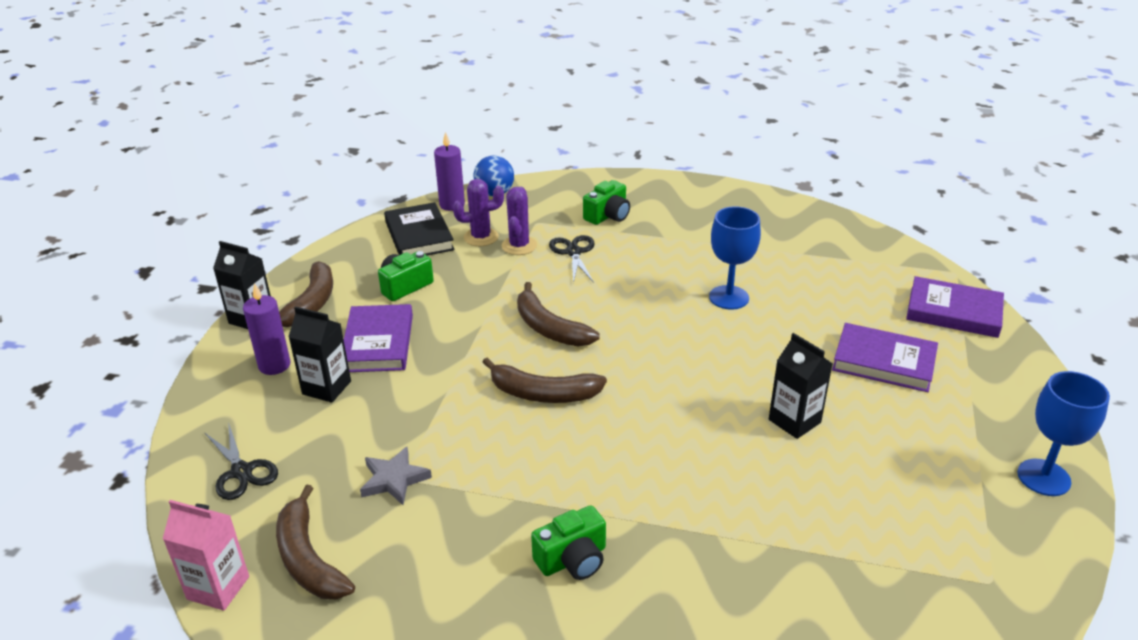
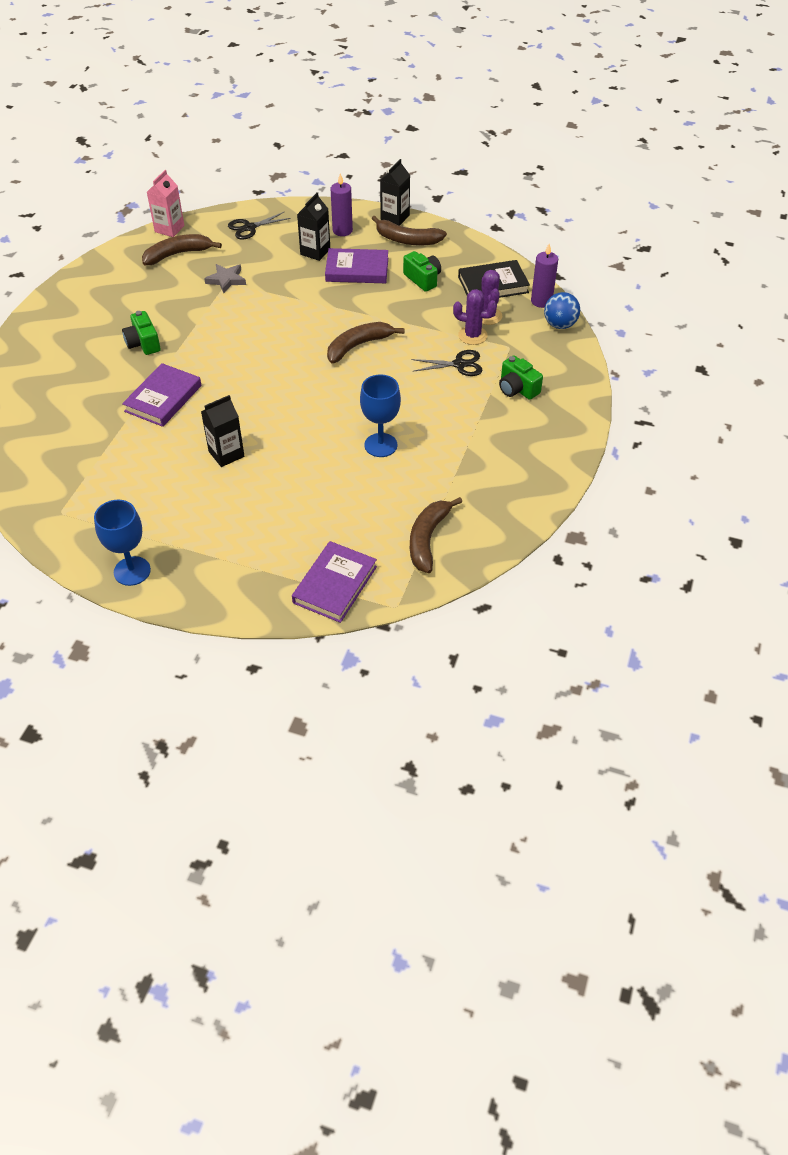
camera: 95 degrees right, 15 degrees up
brown banana [482,357,607,403] -> brown banana moved to [410,497,462,573]
purple book [832,323,938,392] -> purple book moved to [122,363,201,427]

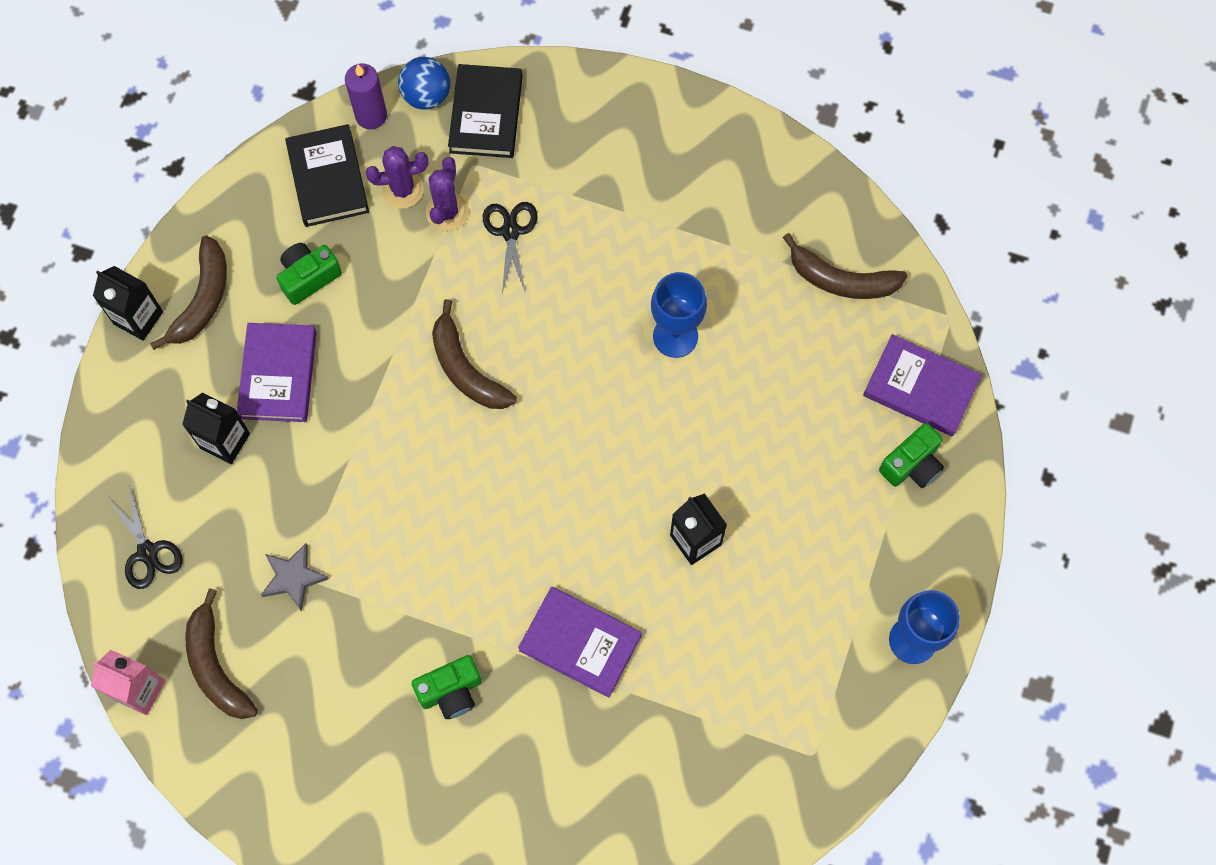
camera: 90 degrees left, 20 degrees up
purple candle [331,173,353,236] -> none
green camera [499,355,543,400] -> green camera moved to [879,423,944,488]
none -> black book [448,64,522,158]

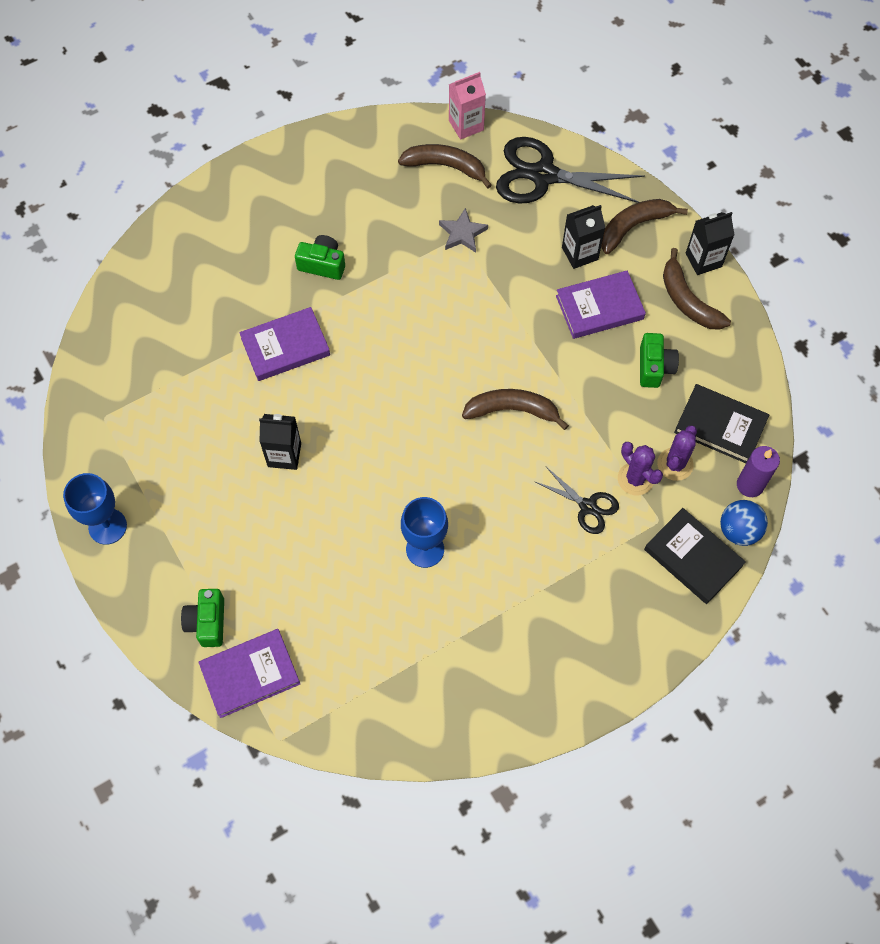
camera: 130 degrees right, 5 degrees down
black scissors [106,486,183,589] -> black scissors [496,137,645,204], size x1.90
purple book [237,323,317,422] -> purple book turned 60 degrees counterclockwise [556,271,646,339]
green camera [412,655,482,719] -> green camera turned 90 degrees clockwise [295,235,345,280]
brown banana [783,233,907,299] -> brown banana moved to [601,199,688,254]

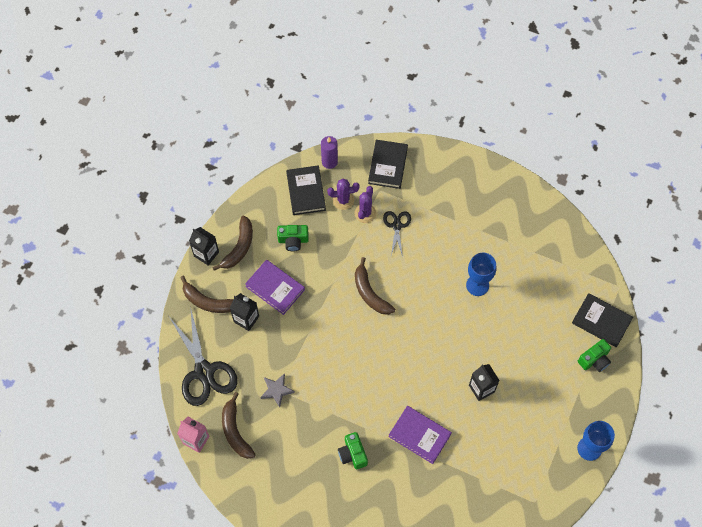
camera: 125 degrees left, 0 degrees up
purple book [198,629,300,718] -> black book [572,293,633,347]
green camera [640,333,679,388] -> green camera turned 150 degrees counterclockwise [277,225,309,251]
blue ball [720,500,768,546] -> none

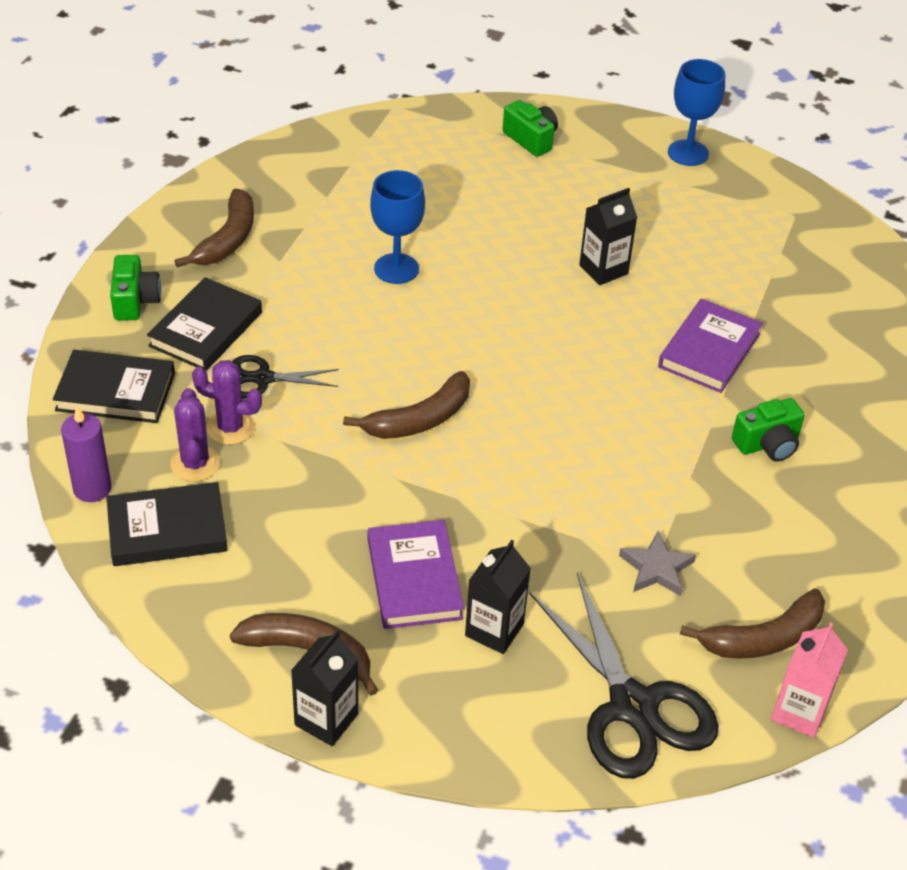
camera: 95 degrees left, 20 degrees down
black scissors [169,306,238,406] -> black scissors turned 90 degrees clockwise [529,572,719,779]
brown banana [180,276,233,313] -> brown banana moved to [175,189,254,267]
purple book [245,259,305,315] -> purple book turned 45 degrees counterclockwise [368,520,464,629]
green camera [277,225,309,251] -> green camera moved to [110,255,161,321]
black book [572,293,633,347] -> black book moved to [147,277,262,371]

